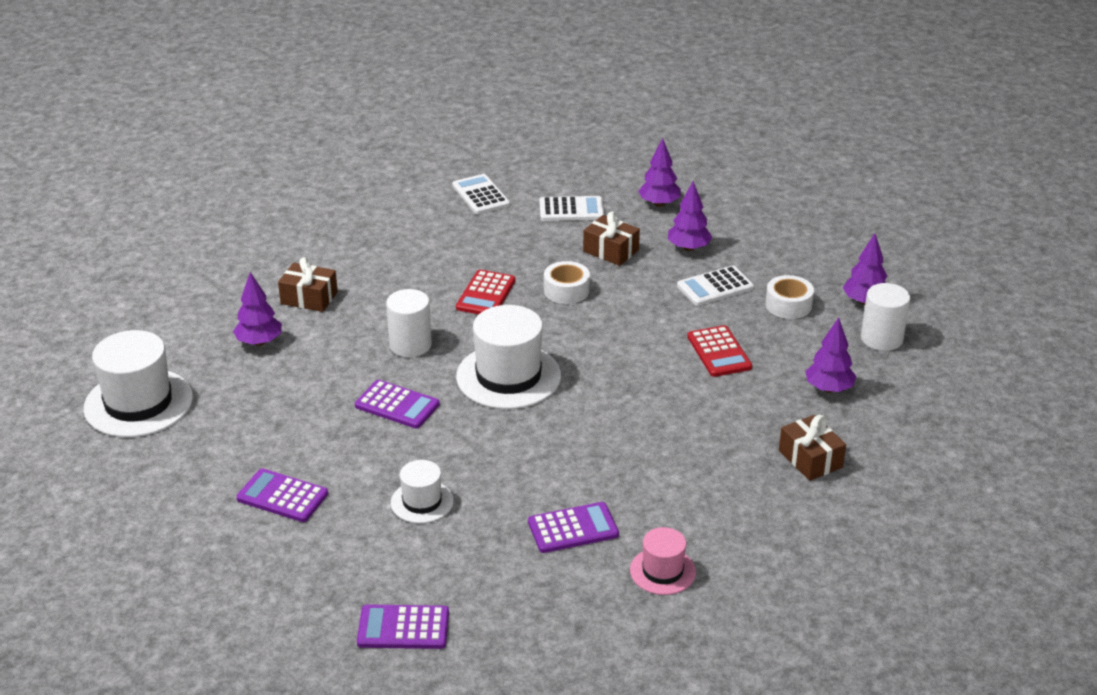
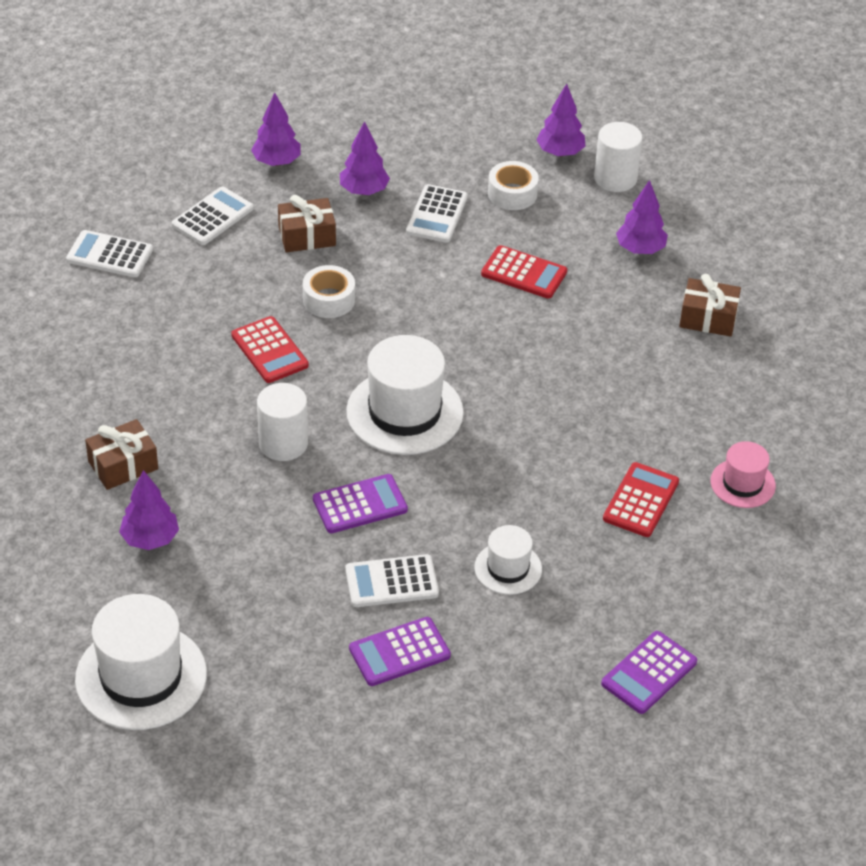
camera: 50 degrees left, 10 degrees up
purple calculator [528,502,619,553] -> red calculator [603,462,679,537]
none -> white calculator [345,554,439,607]

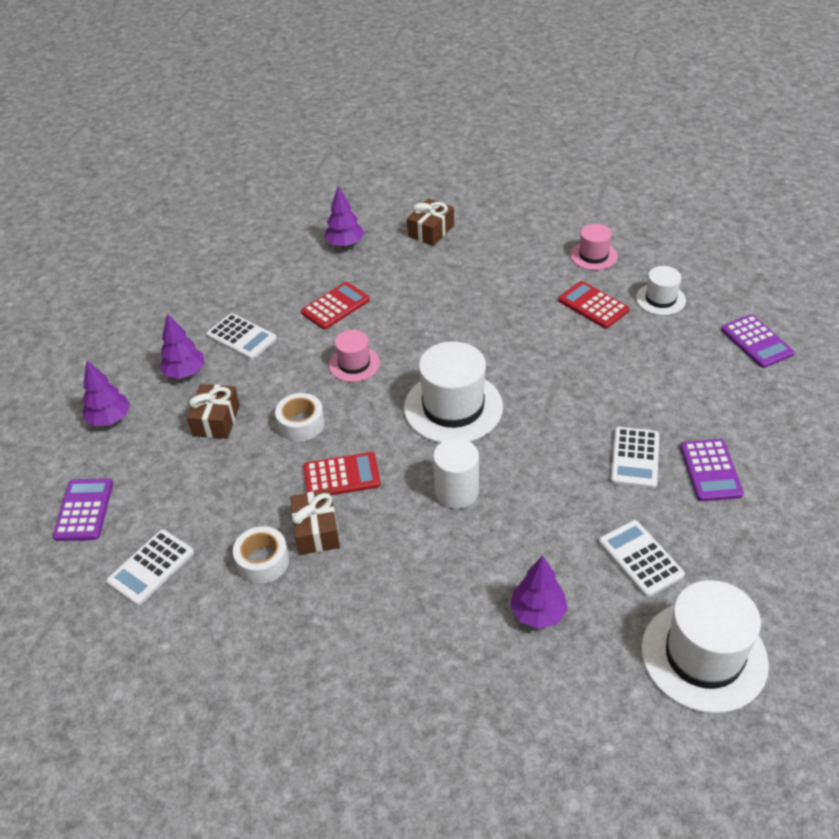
camera: 65 degrees left, 0 degrees up
brown gift [85,419,158,490] -> brown gift moved to [290,489,340,555]
white calculator [172,187,254,245] -> white calculator moved to [599,520,685,597]
purple calculator [313,474,408,533] -> purple calculator moved to [53,478,113,541]
white hat [474,525,542,595] -> white hat moved to [636,266,686,315]
white tape [488,161,539,210] -> white tape moved to [233,526,289,584]
purple tree [536,84,585,157] -> none
white cylinder [594,122,643,192] -> none
none -> pink hat [329,330,380,382]

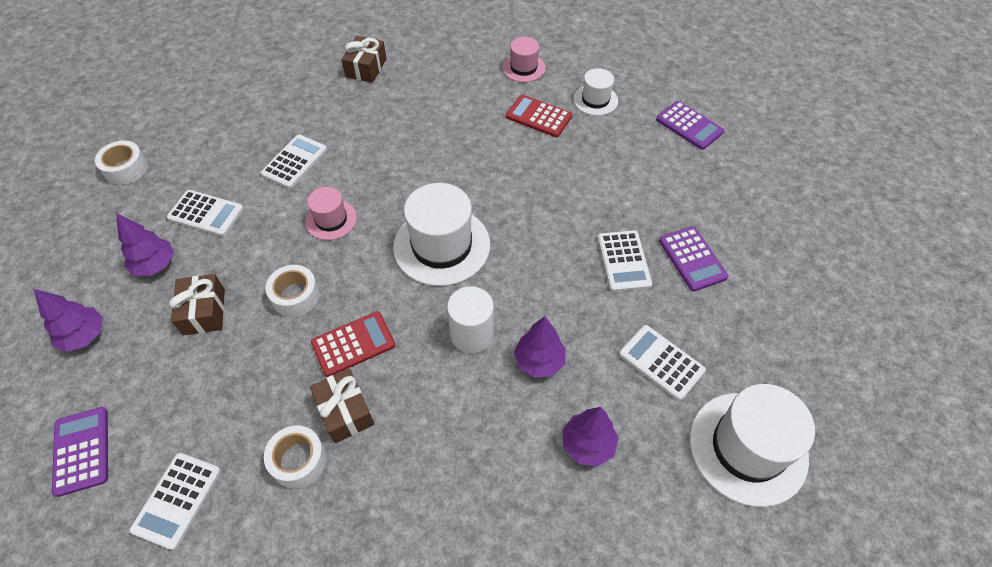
camera: 20 degrees left, 10 degrees up
red calculator [301,282,370,329] -> white calculator [261,135,327,189]
purple tree [324,186,364,247] -> purple tree moved to [514,316,566,378]
none -> white tape [95,140,148,185]

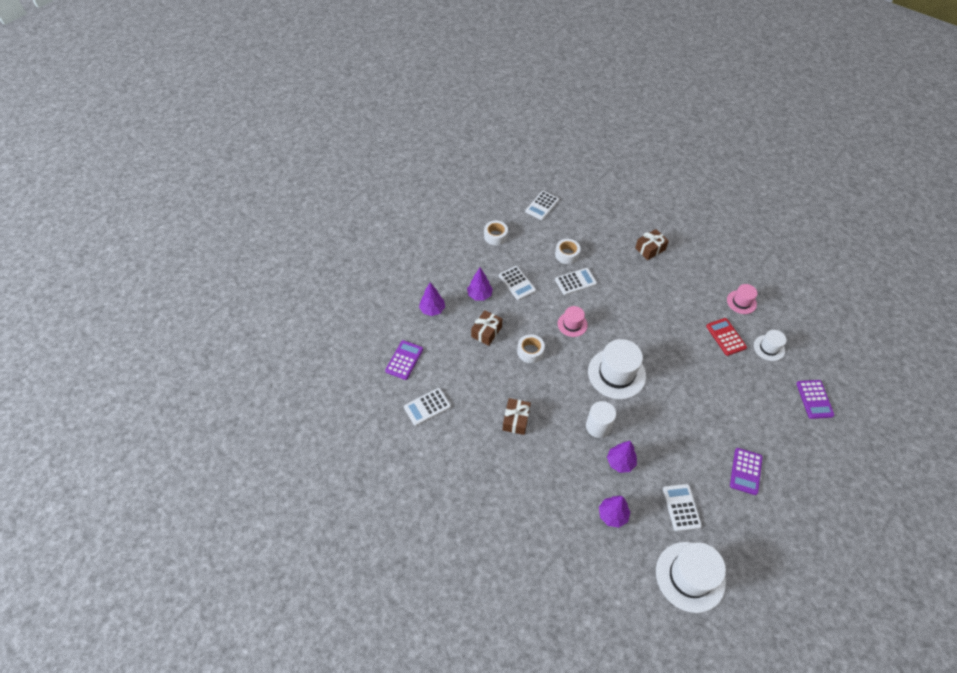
camera: 40 degrees right, 0 degrees up
white tape [264,425,327,488] -> white tape moved to [555,239,581,264]
red calculator [311,311,395,377] -> none
white calculator [598,230,652,292] -> white calculator moved to [525,191,559,220]

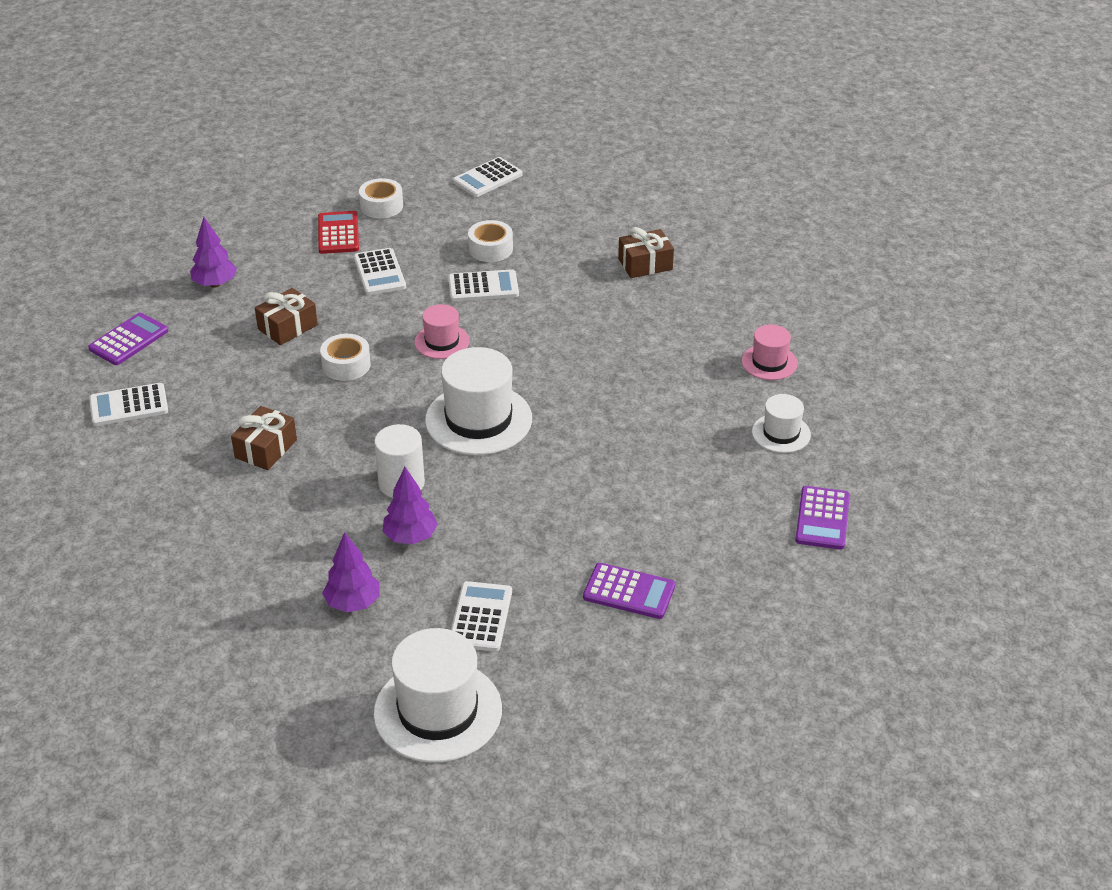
camera: 15 degrees right, 15 degrees down
purple tree [467,268,493,300] -> none
red calculator [706,318,747,356] -> red calculator moved to [318,211,359,254]
purple calculator [730,448,762,495] -> purple calculator turned 105 degrees counterclockwise [583,563,675,619]

